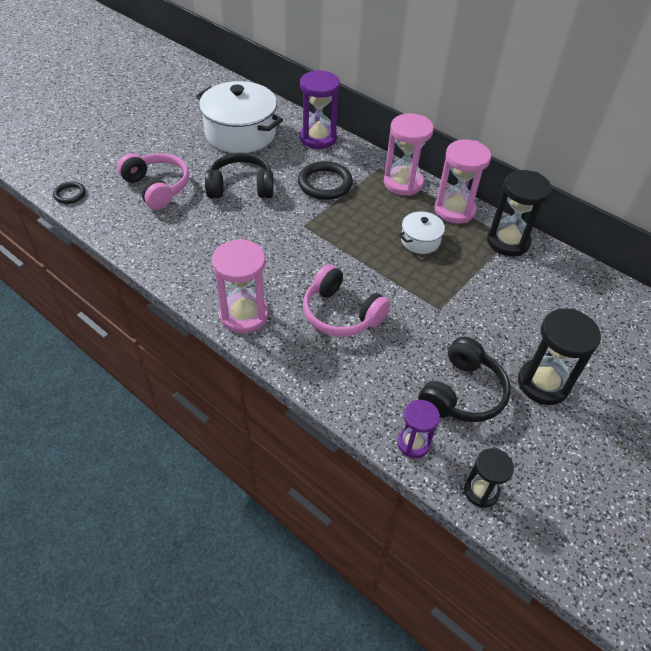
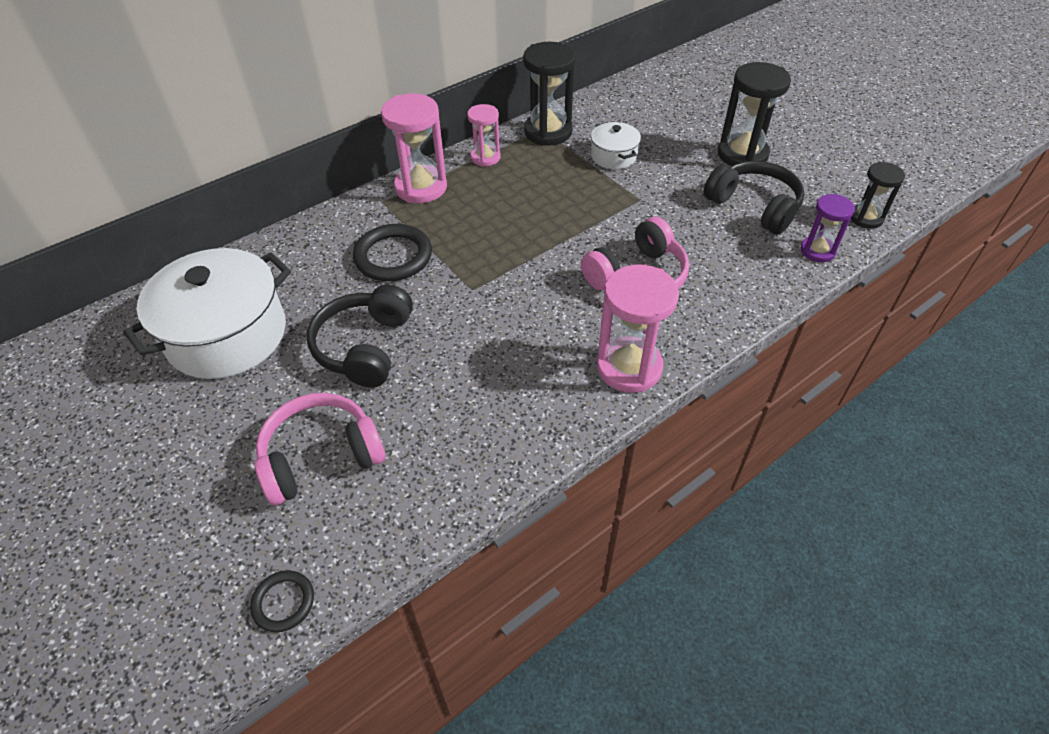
camera: 75 degrees left, 0 degrees up
purple hourglass [300,70,340,149] -> none
white pot [399,212,447,254] -> white pot moved to [591,122,641,169]
pink hourglass [435,139,491,224] -> pink hourglass [467,104,501,167], size x0.60

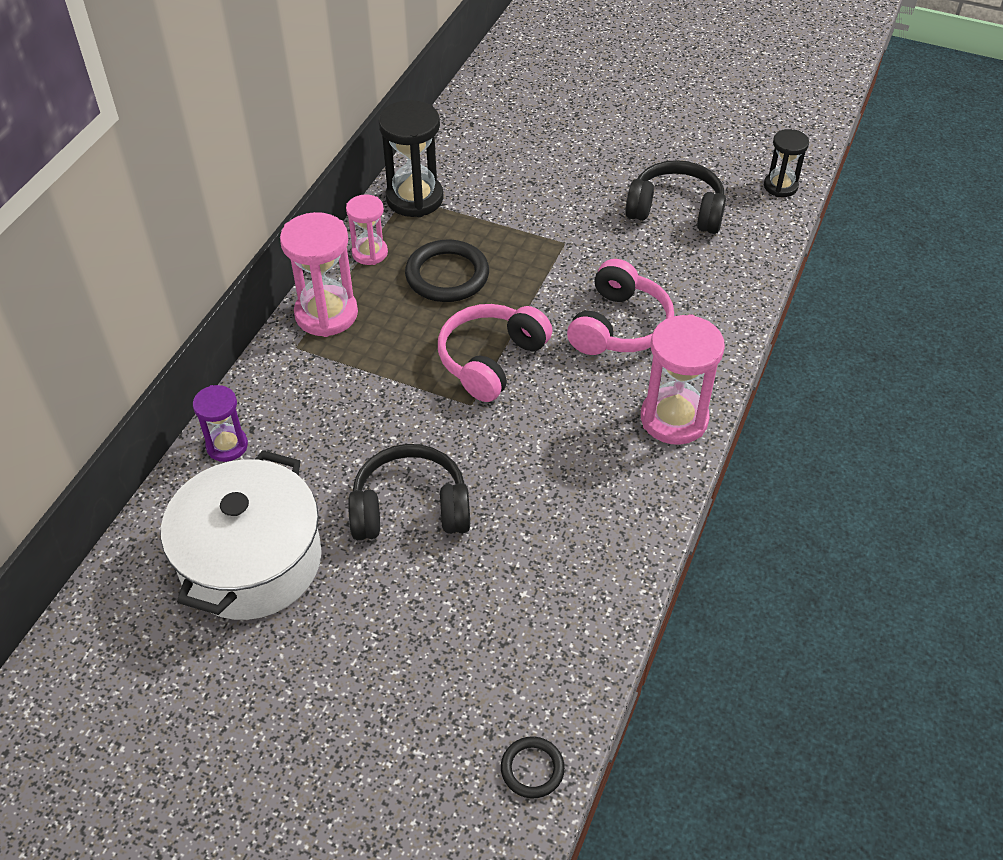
camera: 30 degrees left, 0 degrees up
pink headphones [255,393,386,506] -> pink headphones moved to [438,304,552,402]
black headphones [307,285,413,388] -> black headphones turned 105 degrees clockwise [348,444,470,540]
black ring [353,224,432,281] -> black ring moved to [405,240,489,302]
white pot [591,122,641,169] -> none
black hourglass [718,62,791,166] -> none
purple hourglass [800,194,855,262] -> purple hourglass moved to [193,385,248,462]

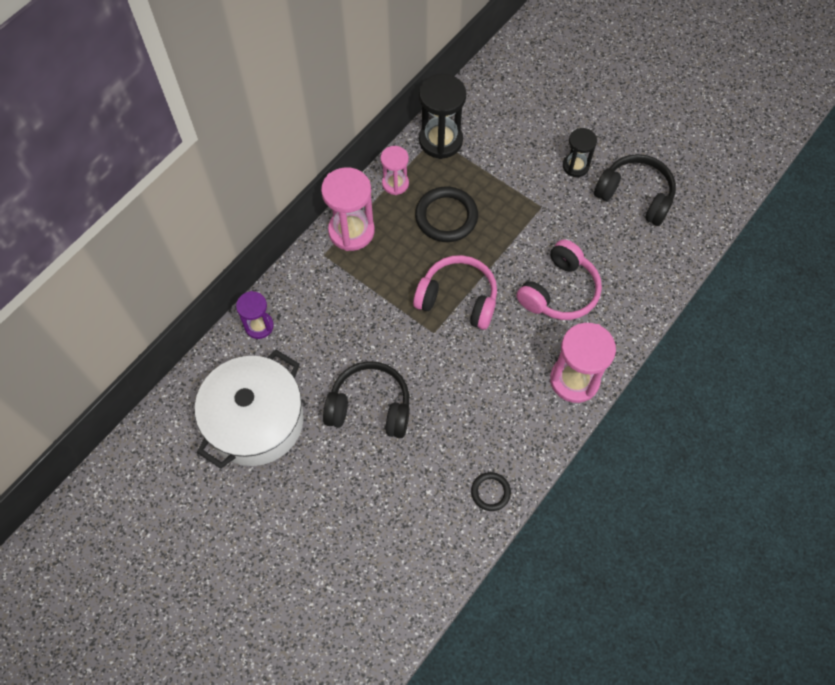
camera: 15 degrees right, 15 degrees up
pink headphones [438,304,552,402] -> pink headphones turned 60 degrees clockwise [413,255,497,330]
black ring [501,737,565,798] -> black ring moved to [471,472,511,511]
black hourglass [764,129,809,197] -> black hourglass moved to [563,128,597,177]

